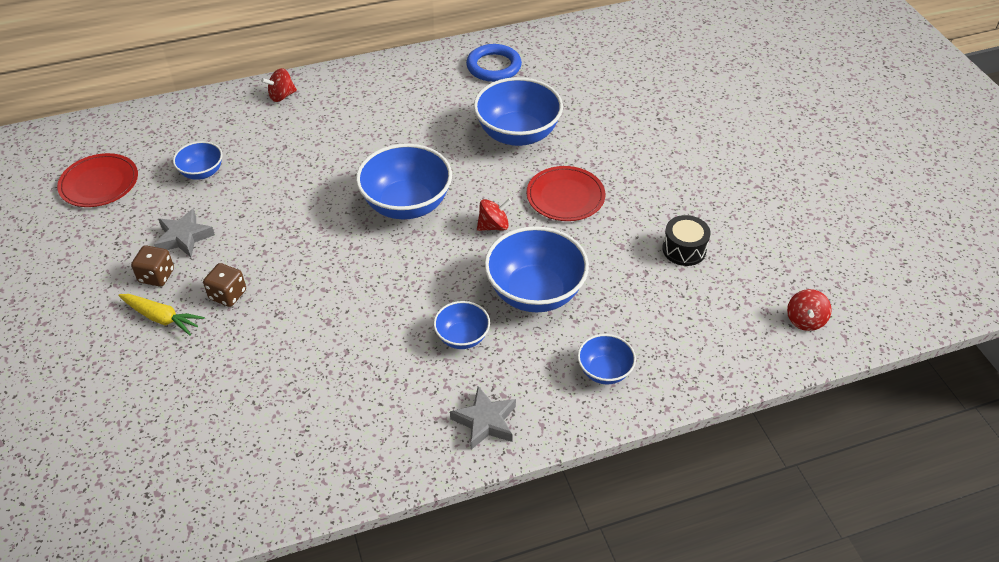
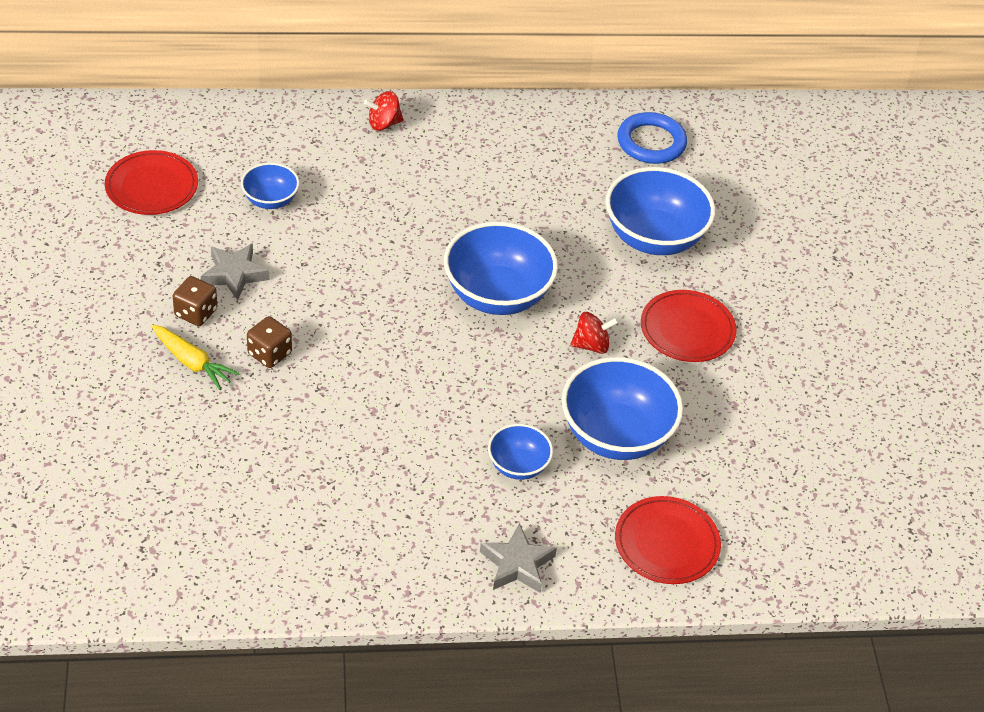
camera: 10 degrees right, 0 degrees up
blue bowl [577,334,636,384] -> red plate [615,496,721,584]
black drum [662,215,711,266] -> none
red spinning top [787,289,832,331] -> none

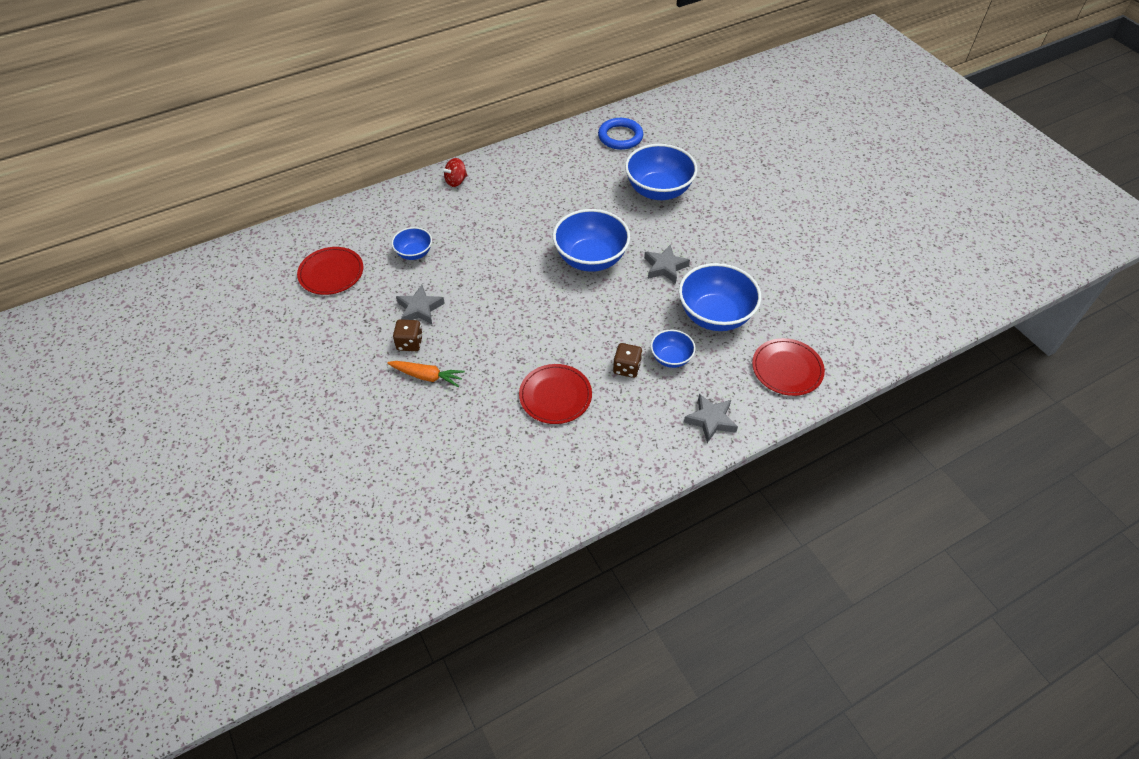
camera: 20 degrees left, 5 degrees up
yellow carrot [151,325,240,390] -> orange carrot [387,361,465,387]
brown dice [247,316,292,368] -> brown dice moved to [613,343,642,378]
red spinning top [570,312,618,354] -> grey star [644,245,690,284]
red plate [641,290,737,362] -> red plate moved to [519,364,592,424]

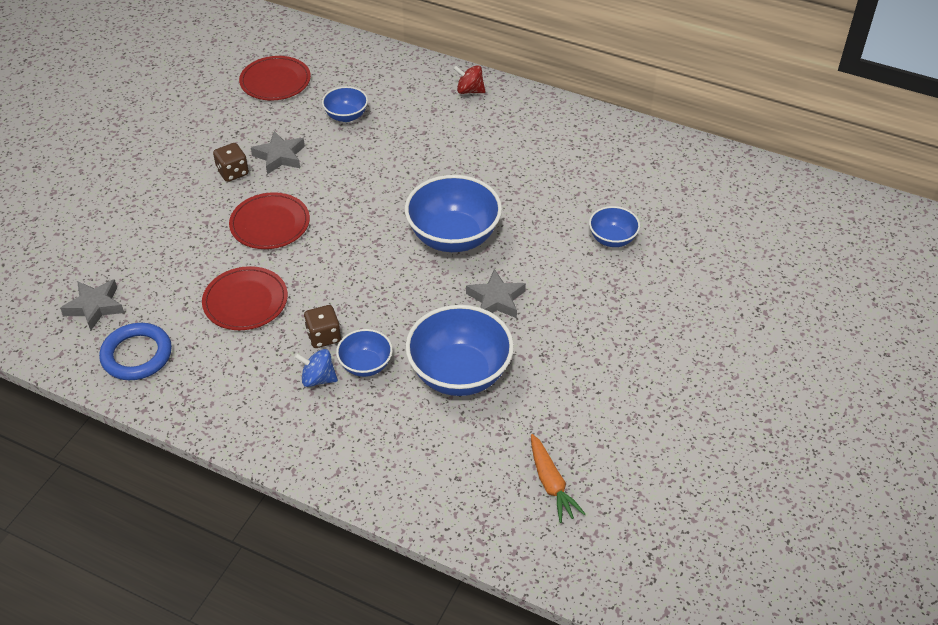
camera: 55 degrees right, 5 degrees down
orange carrot [387,361,465,387] -> orange carrot moved to [531,434,585,523]
blue ring [598,118,643,150] -> blue ring moved to [99,323,172,380]
blue bowl [625,144,697,200] -> blue bowl [589,206,640,247], size x0.53
grey star [684,394,738,443] -> grey star moved to [60,279,124,331]
red plate [752,338,825,396] -> red plate moved to [229,192,310,249]
none -> blue spinning top [294,349,338,387]

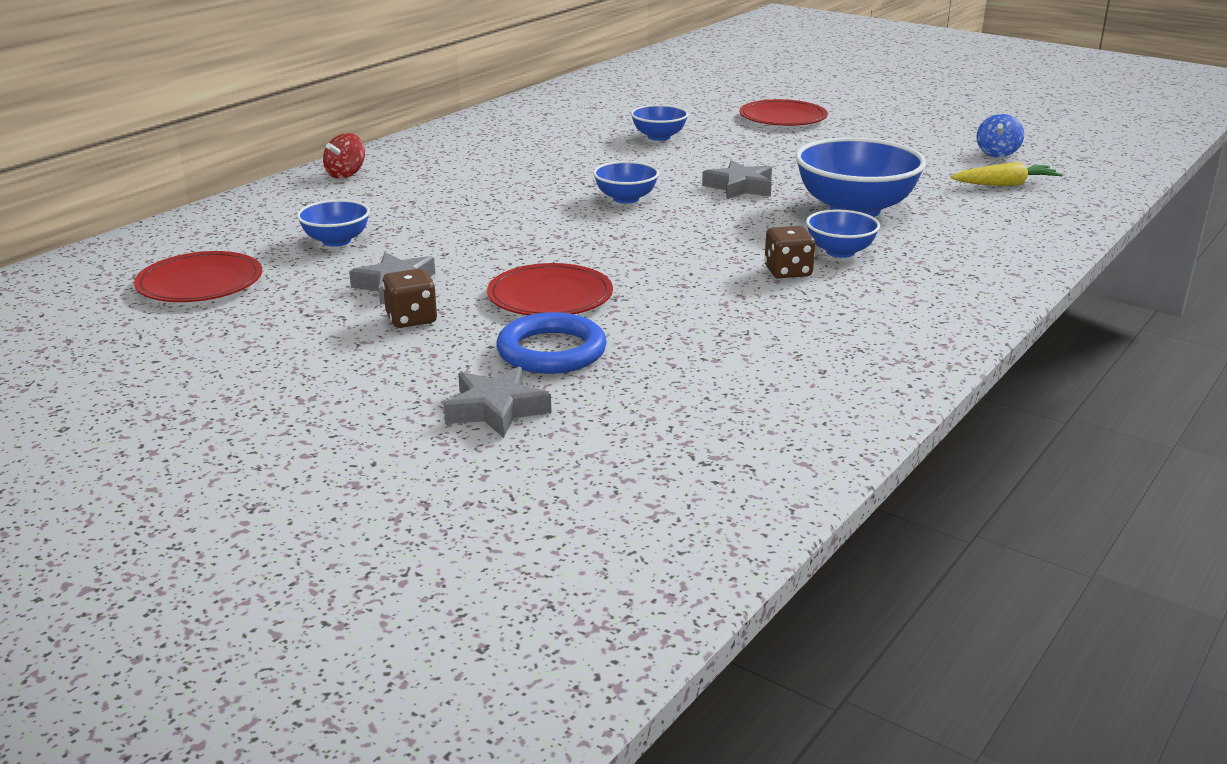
camera: 80 degrees left, 20 degrees down
grey star [60,279,124,331] -> grey star moved to [444,367,551,438]
blue ring [99,323,172,380] -> blue ring moved to [496,312,607,374]
red plate [202,266,288,330] -> red plate moved to [739,99,828,126]
blue spinning top [294,349,338,387] -> blue spinning top moved to [976,114,1024,157]
blue bowl [405,175,502,252] -> blue bowl [593,161,659,204], size x0.53
orange carrot [531,434,585,523] -> yellow carrot [950,162,1063,186]

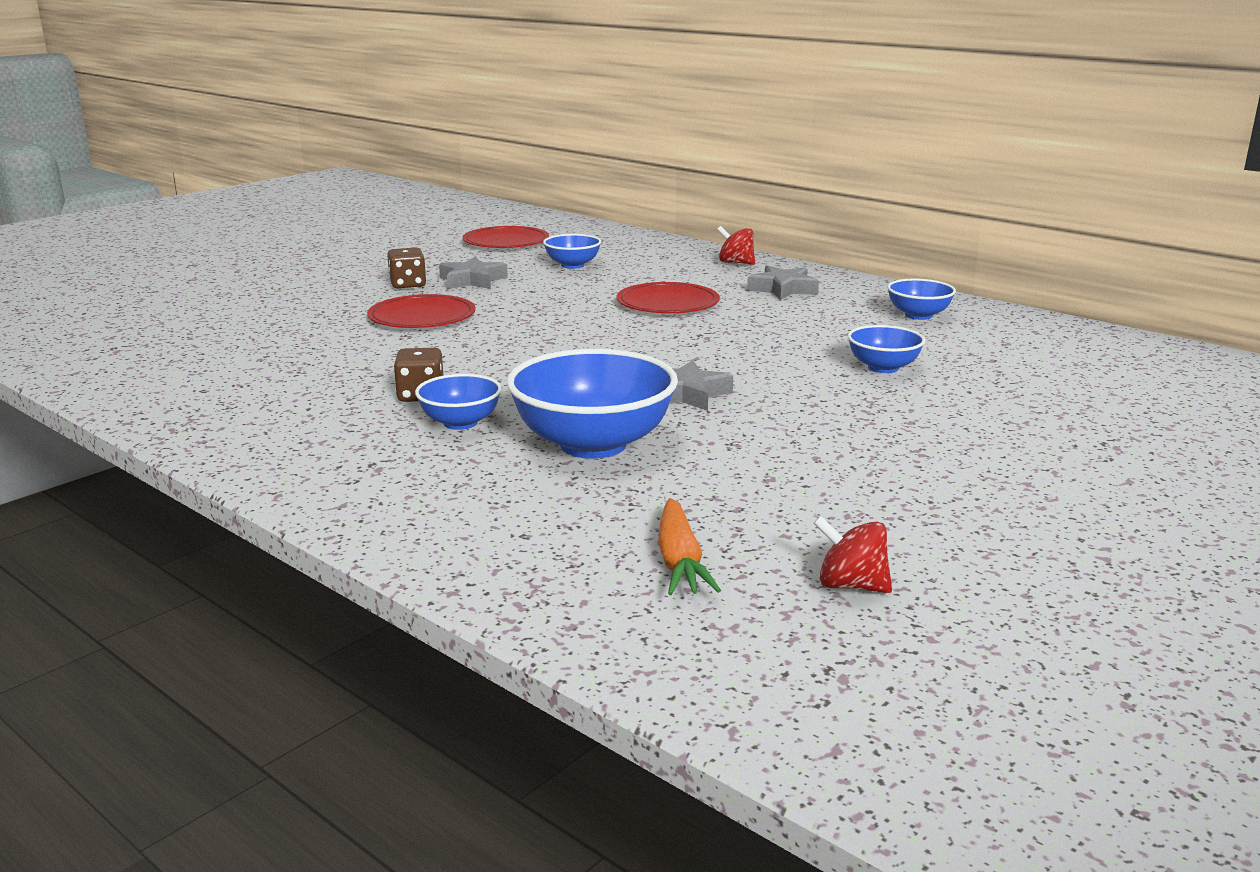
camera: 95 degrees right, 5 degrees down
grey star [444,367,551,438] -> grey star moved to [747,265,819,300]
blue ring [496,312,607,374] -> none
blue bowl [593,161,659,204] -> blue bowl moved to [887,279,956,320]
red plate [739,99,828,126] -> red plate moved to [616,282,720,313]
yellow carrot [950,162,1063,186] -> orange carrot [658,498,721,595]
blue spinning top [976,114,1024,157] -> red spinning top [814,516,892,593]

